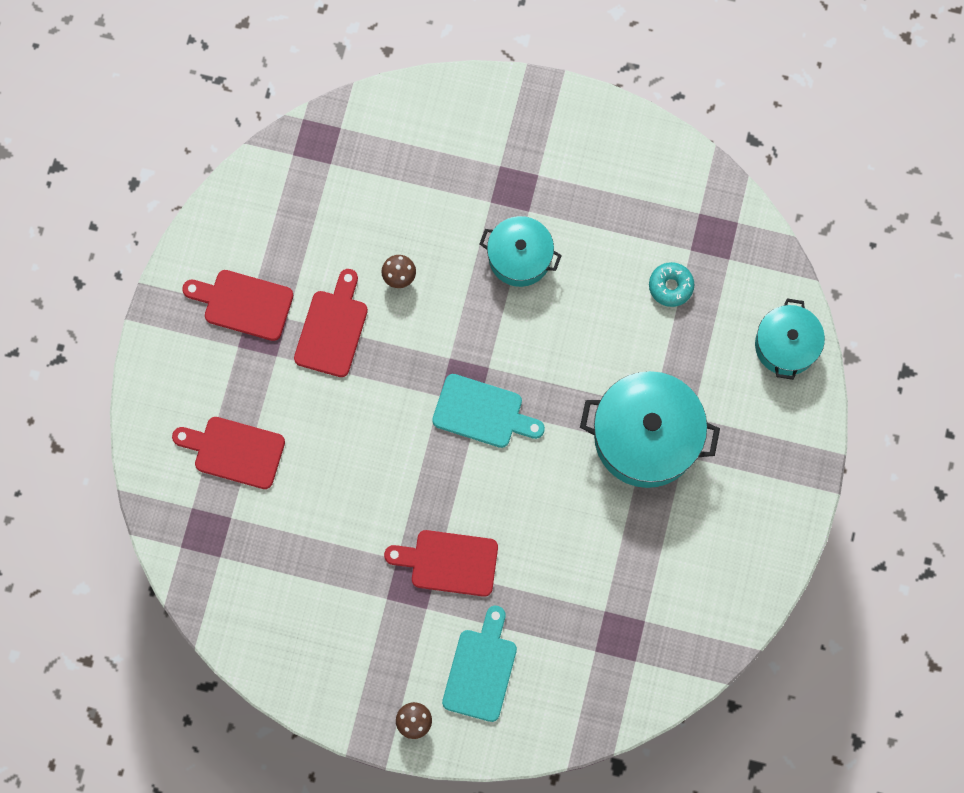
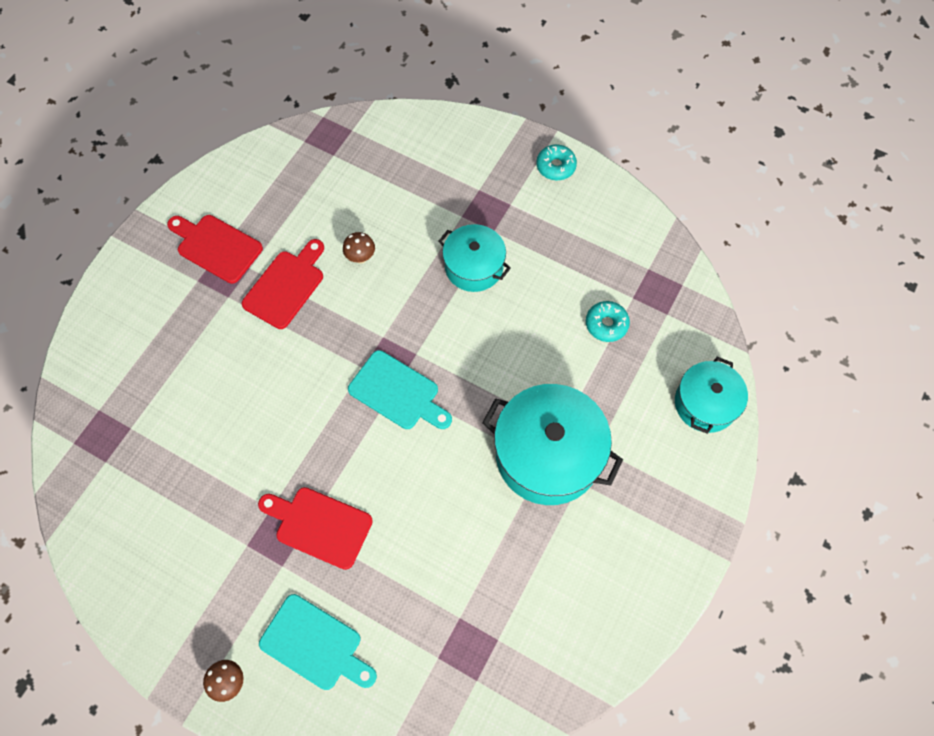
camera: 15 degrees right, 10 degrees down
red cutting board [172,417,285,489] -> none
turquoise cutting board [442,606,517,722] -> turquoise cutting board turned 90 degrees clockwise [259,594,377,690]
none -> turquoise donut [536,145,577,180]

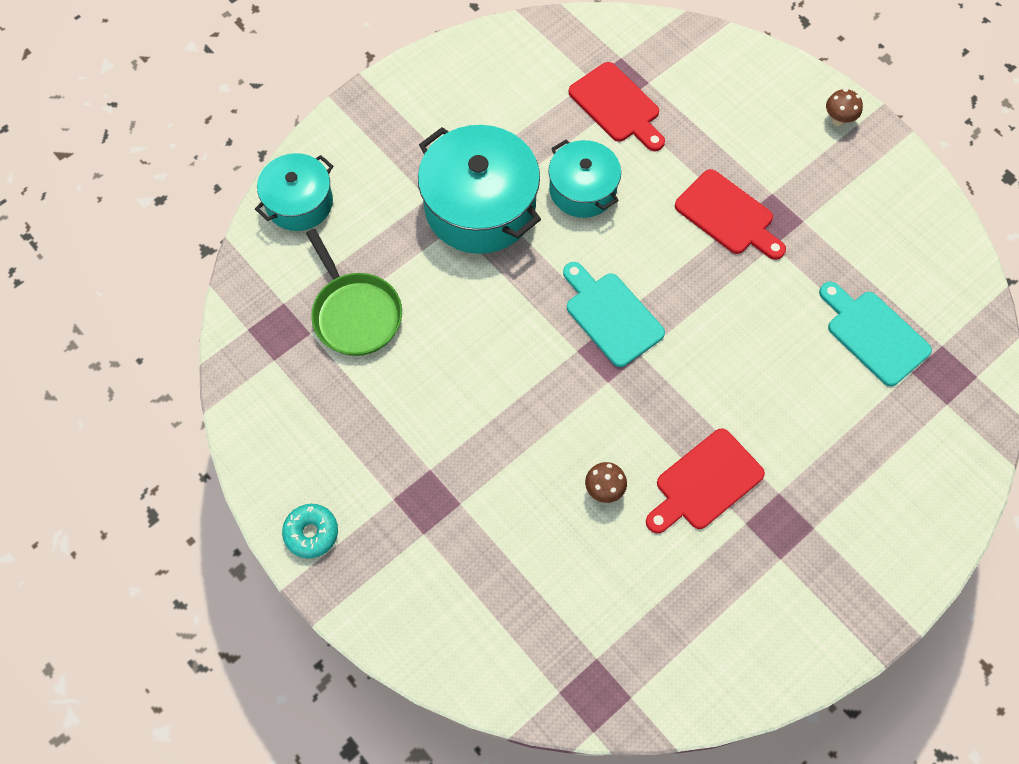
camera: 160 degrees left, 0 degrees up
red cutting board [167,215,263,284] -> red cutting board moved to [569,62,665,151]
turquoise cutting board [259,594,377,690] -> turquoise cutting board moved to [819,282,932,387]
turquoise pot [438,224,511,292] -> turquoise pot moved to [549,140,621,218]
turquoise donut [586,301,630,342] -> green pan [306,228,402,356]

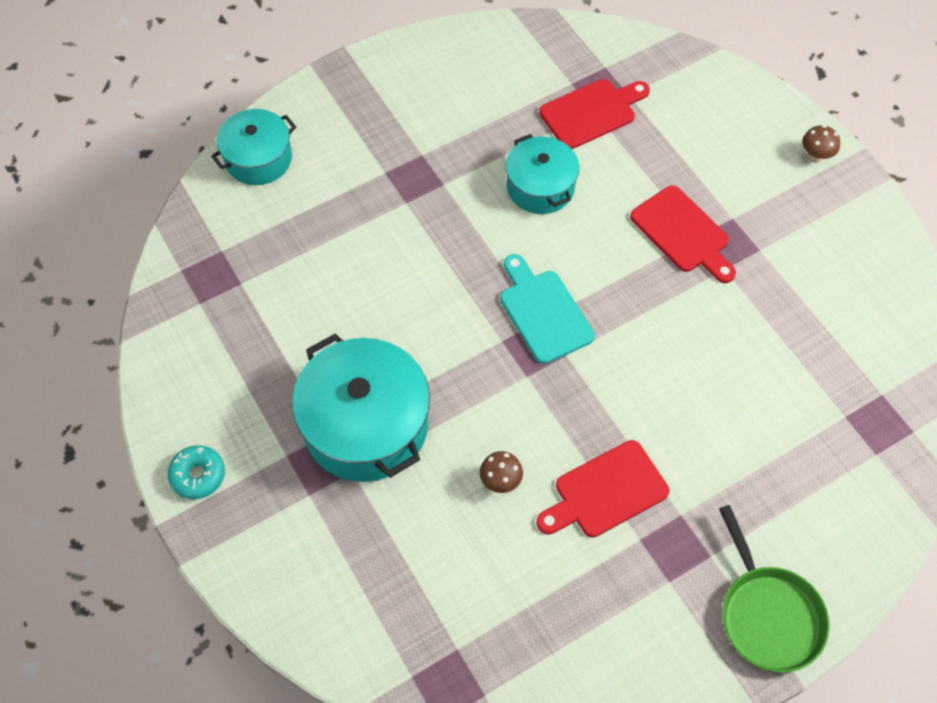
camera: 10 degrees right, 5 degrees down
green pan [306,228,402,356] -> green pan moved to [719,505,830,673]
turquoise pot [418,125,541,254] -> turquoise pot moved to [292,333,430,482]
red cutting board [569,62,665,151] -> red cutting board turned 90 degrees counterclockwise [539,79,650,149]
turquoise cutting board [819,282,932,387] -> none

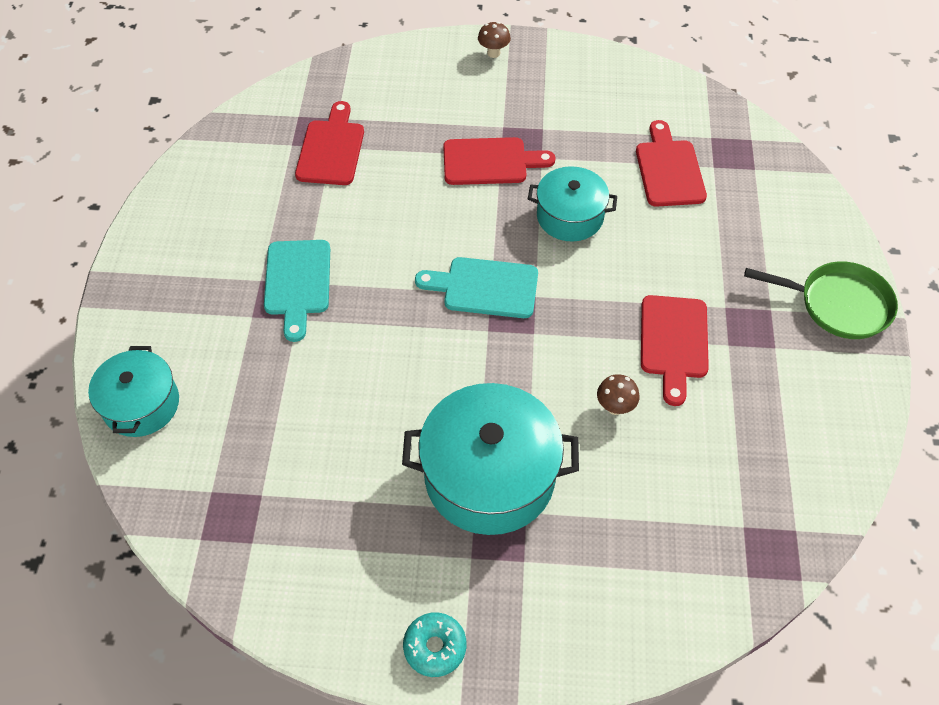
camera: 55 degrees left, 5 degrees down
turquoise pot [506,134,579,214] -> turquoise pot moved to [528,166,617,242]
none -> turquoise cutting board [264,240,330,342]
none -> red cutting board [636,120,707,207]

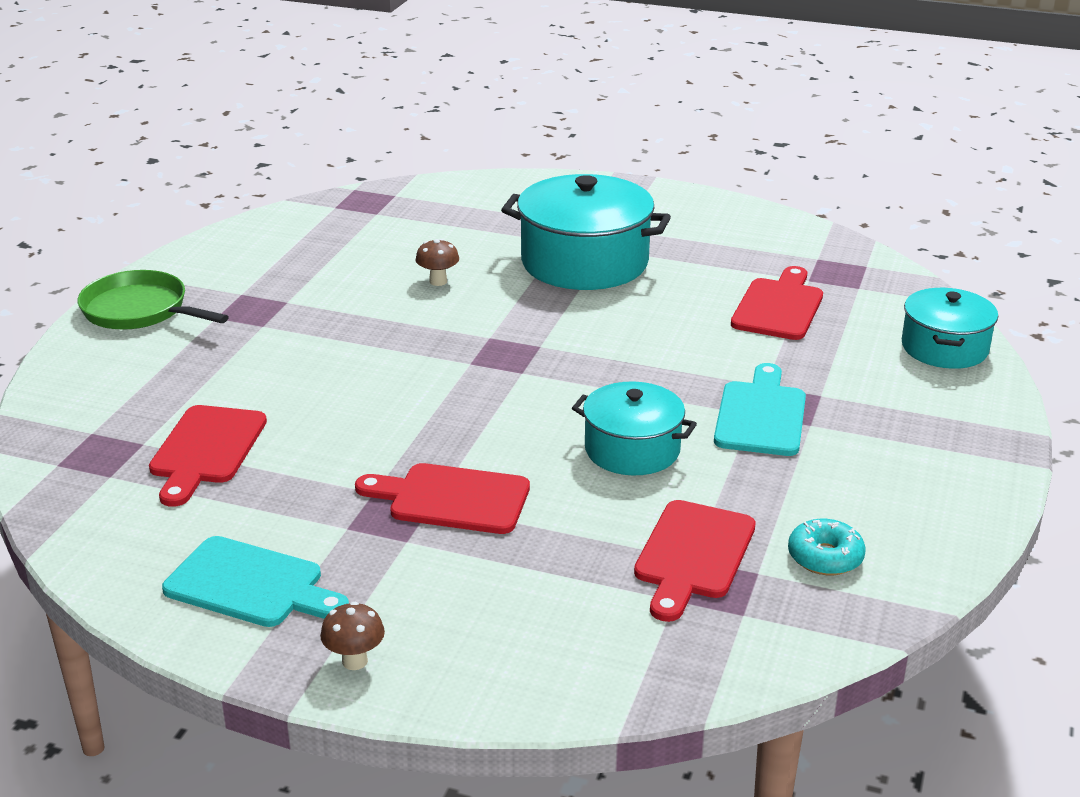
camera: 165 degrees left, 25 degrees down
turquoise donut [403,612,466,677] -> turquoise donut moved to [788,519,866,575]
turquoise cutting board [415,257,538,318] -> turquoise cutting board moved to [162,536,349,627]
turquoise pot [528,166,617,242] -> turquoise pot moved to [572,381,697,475]
red cutting board [641,295,709,406] -> red cutting board moved to [731,266,823,340]

